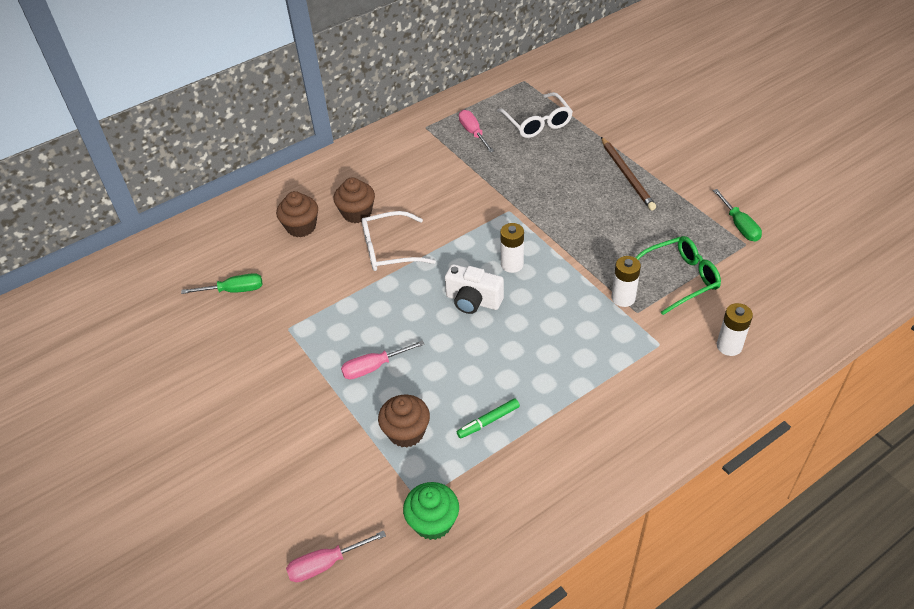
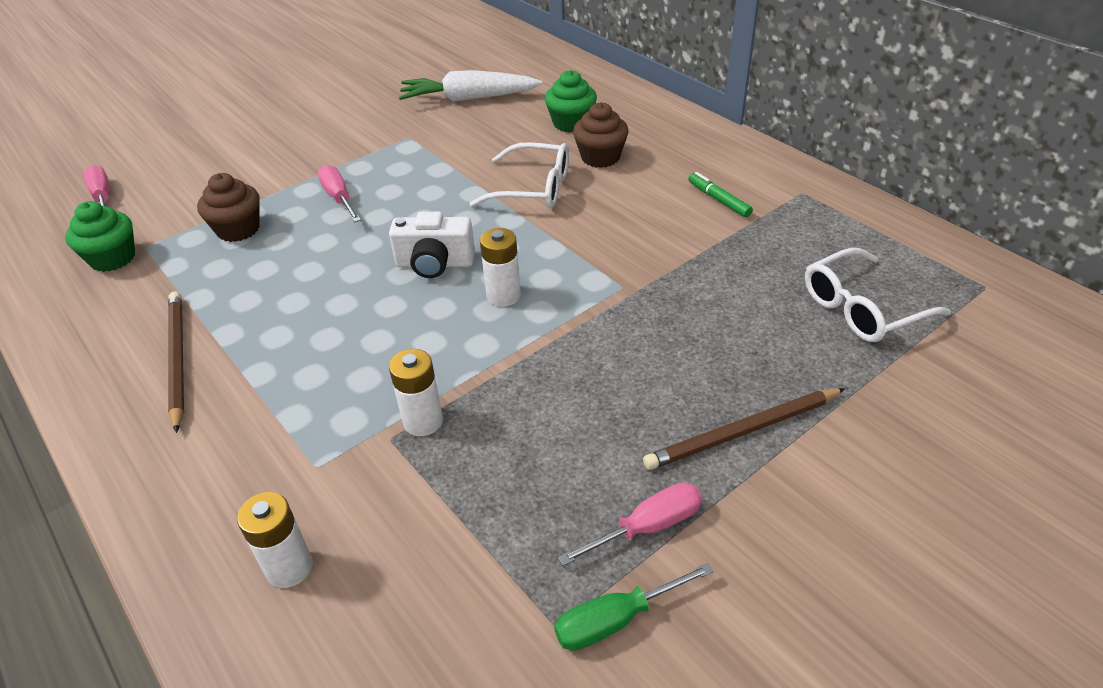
camera: 85 degrees right, 5 degrees down
green screwdriver [181,273,263,294] -> white carrot [399,70,542,102]
brown cupcake [276,191,318,237] -> green cupcake [545,70,597,133]
white glasses [362,211,436,271] -> white glasses turned 120 degrees clockwise [469,142,569,208]
white camera [445,264,504,314] -> white camera turned 105 degrees counterclockwise [389,212,475,278]
green marker [457,398,520,439] -> green marker moved to [688,172,753,217]
pink screwdriver [459,110,494,152] -> pink screwdriver moved to [558,482,702,566]
green glasses [635,236,721,315] -> none
none -> brown pencil [168,292,184,433]

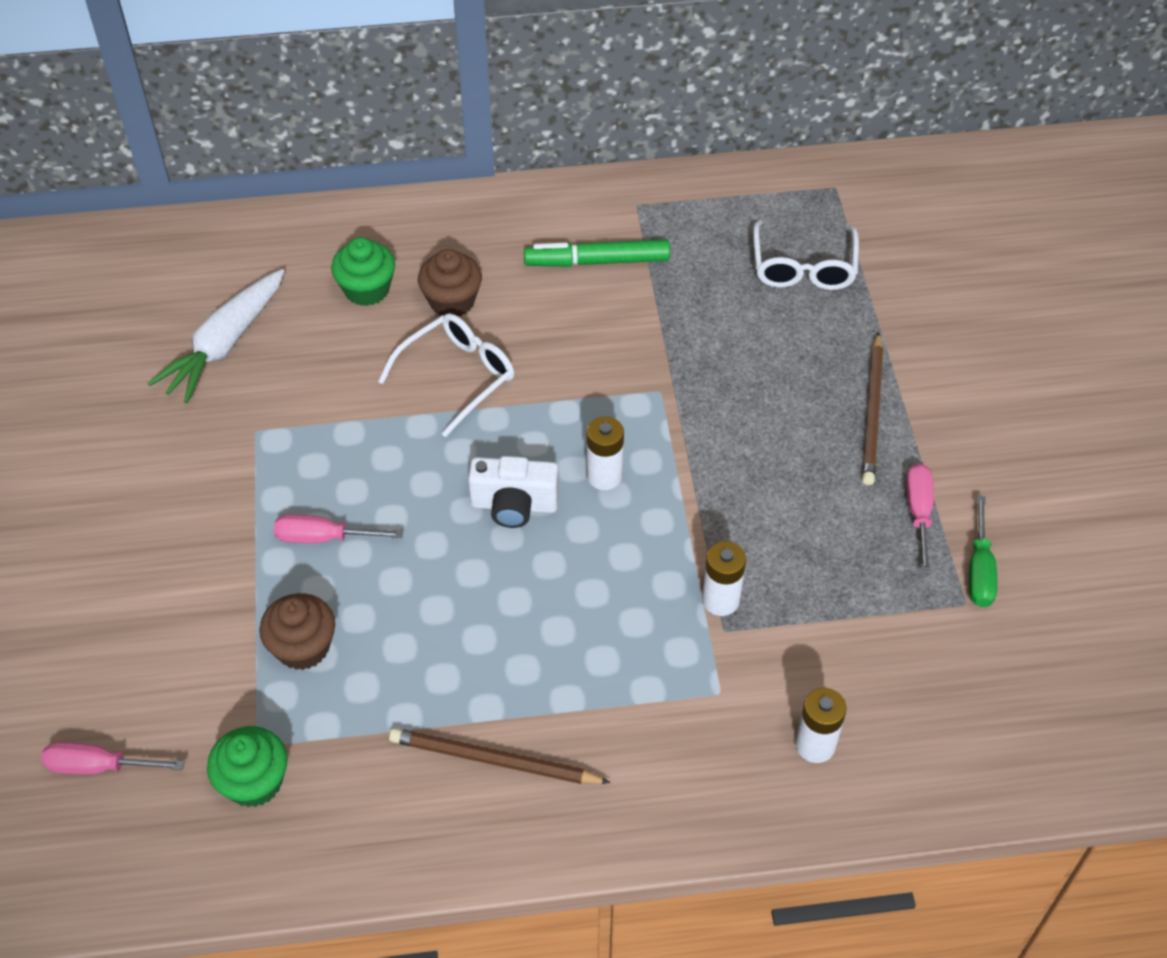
camera: 60 degrees left, 10 degrees up
white camera [389,212,475,278] -> white camera turned 60 degrees clockwise [468,456,559,528]
green marker [688,172,753,217] -> green marker [524,239,670,267], size x1.69

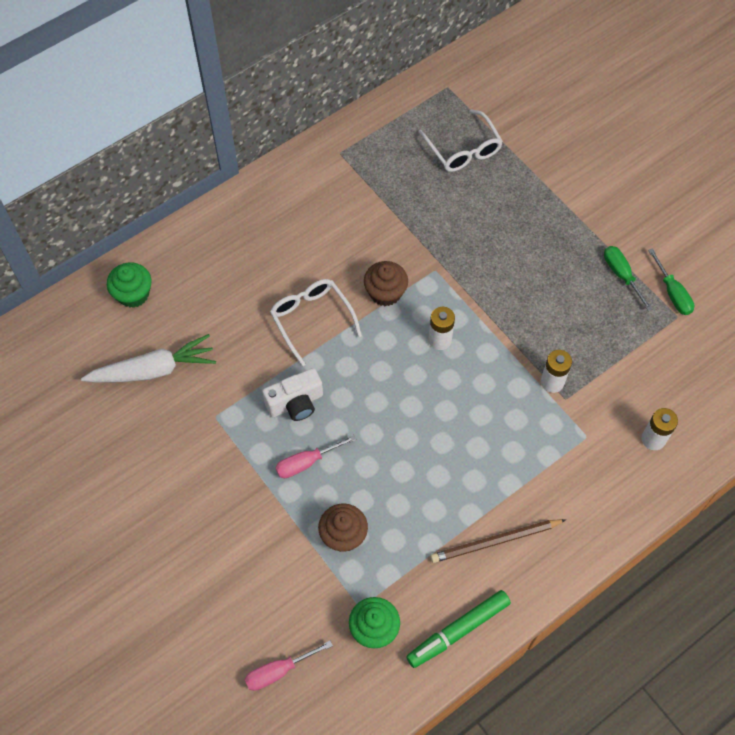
camera: 30 degrees left, 10 degrees up
white carrot [147,269,284,403] -> white carrot turned 105 degrees counterclockwise [81,334,216,383]
green cupcake [331,237,395,306] -> green cupcake moved to [107,262,151,308]
white glasses [378,313,514,437] -> white glasses turned 45 degrees counterclockwise [270,279,362,367]
brown cupcake [418,249,482,316] -> brown cupcake moved to [364,261,408,306]
white camera [468,456,559,528] -> white camera moved to [262,368,323,421]
green marker [524,239,670,267] -> green marker moved to [406,590,511,668]
brown pencil [862,332,883,485] -> none
pink screwdriver [906,464,934,574] -> green screwdriver [604,246,653,311]

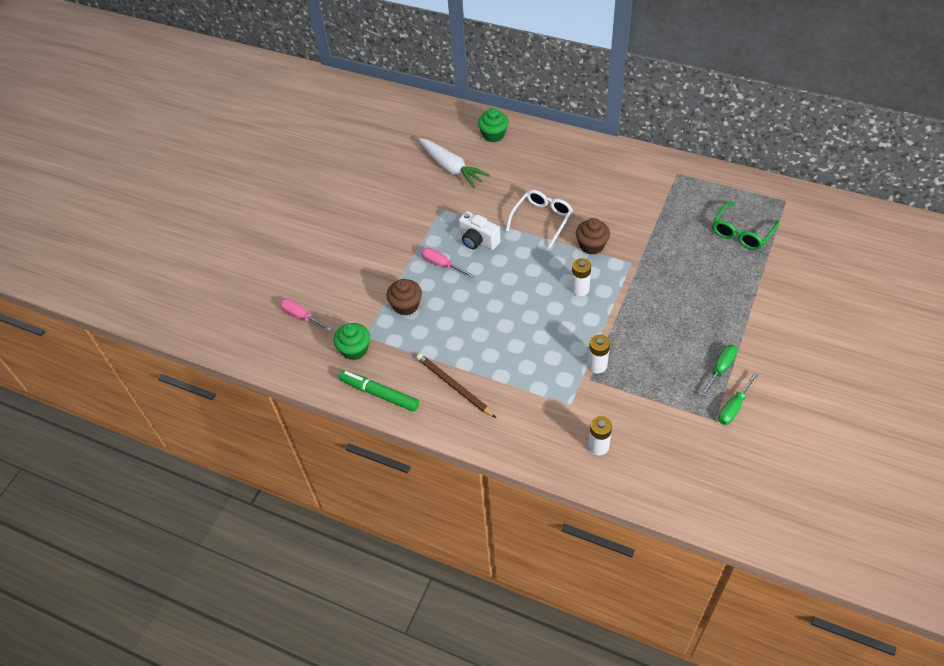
camera: 65 degrees right, 10 degrees down
white glasses [419,109,503,172] -> green glasses [713,202,779,250]

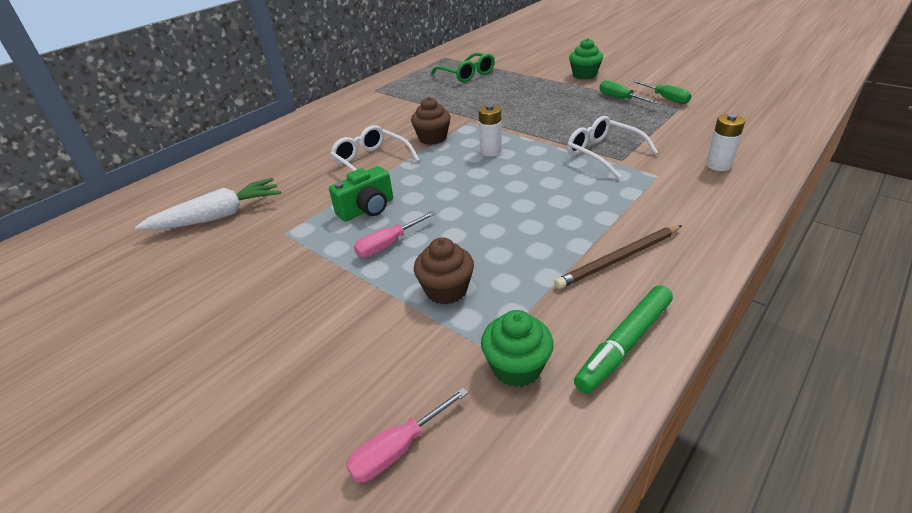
camera: 75 degrees left, 15 degrees down
white camera [459,211,501,250] -> green camera [329,166,393,221]
green cupcake [478,108,509,142] -> green cupcake moved to [569,38,603,80]
white battery [588,335,610,373] -> white glasses [567,116,658,179]

